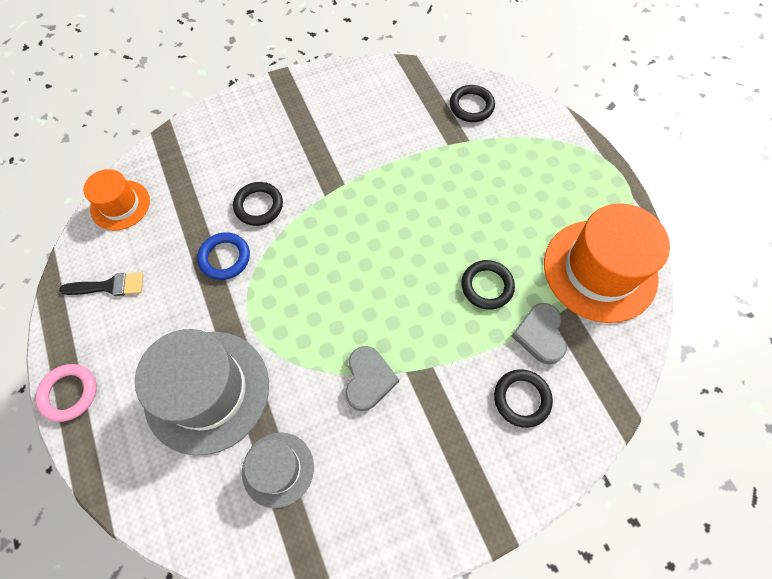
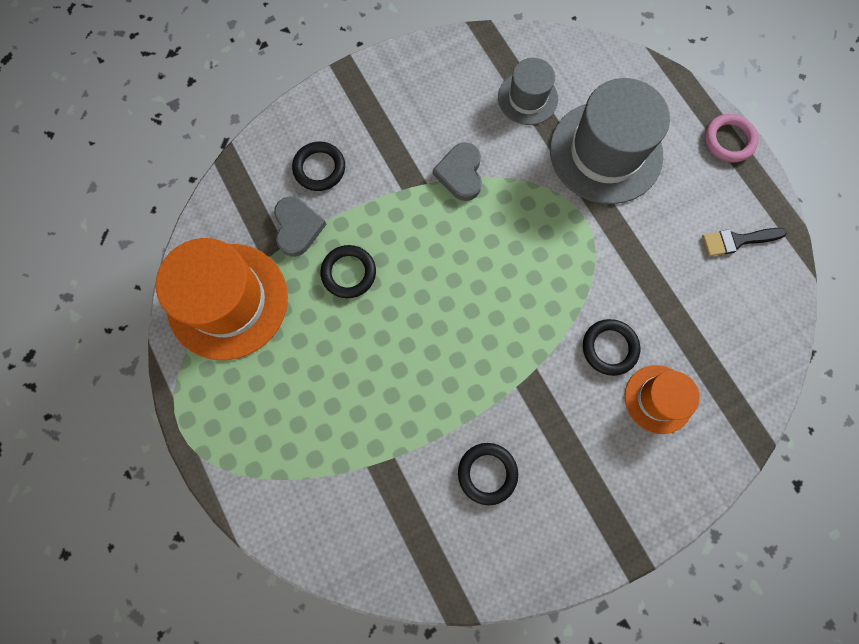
camera: 175 degrees right, 10 degrees up
orange hat [83,169,150,230] -> orange hat moved to [625,365,700,434]
blue ring [197,232,250,280] -> none
black ring [450,85,495,122] -> black ring moved to [458,443,518,505]

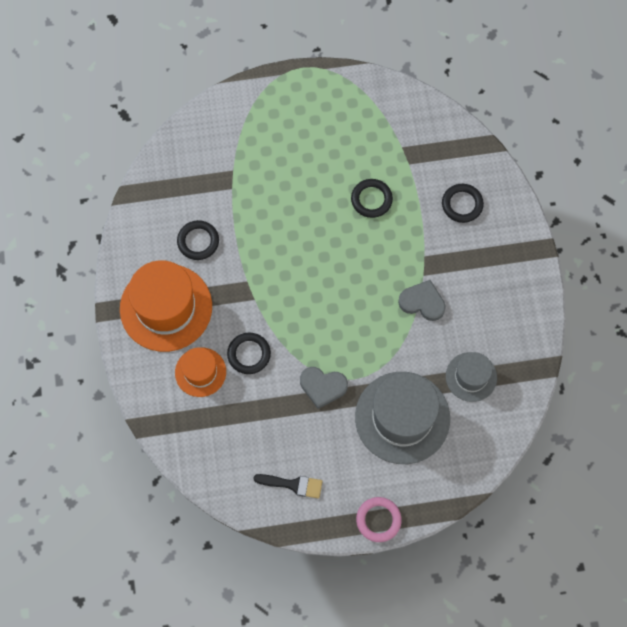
camera: 110 degrees right, 5 degrees down
orange hat [156,238,288,360] -> orange hat moved to [120,260,212,352]
grey heart [274,196,327,257] -> grey heart moved to [300,367,348,409]
black brush [702,228,786,256] -> black brush turned 90 degrees clockwise [254,474,323,499]

